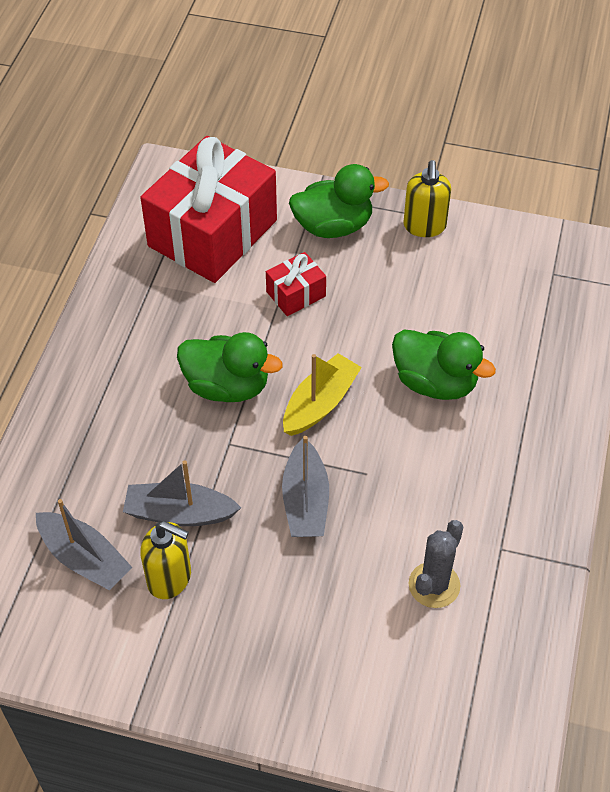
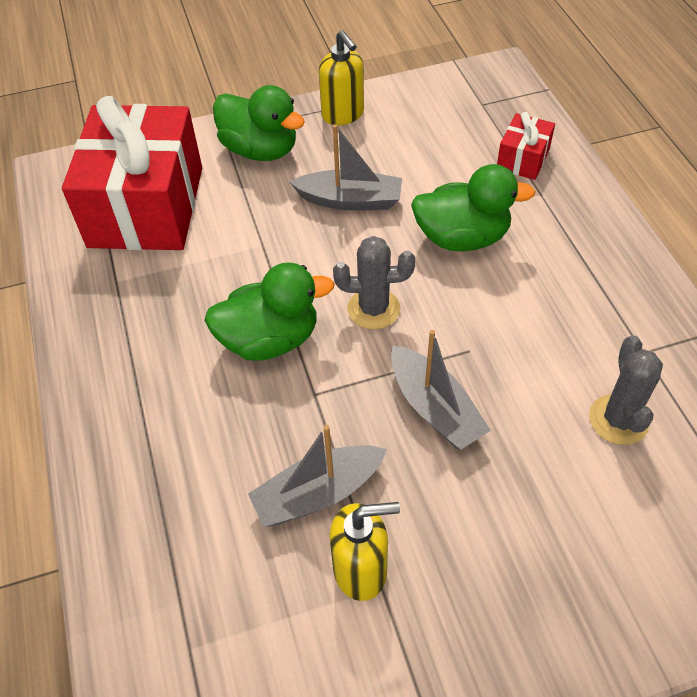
camera: 30 degrees left, 0 degrees up
grey boat [36,499,132,591] -> grey boat moved to [290,124,402,210]
red gift [266,252,326,316] -> red gift moved to [497,112,555,180]
yellow boat [283,353,362,436] -> grey cactus [333,236,415,330]
green duck [289,164,389,238] -> green duck turned 75 degrees clockwise [213,85,305,161]

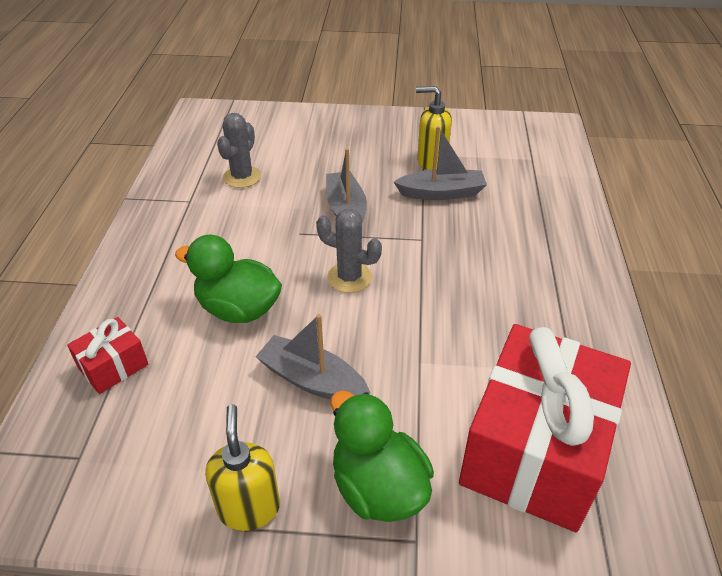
camera: 160 degrees left, 10 degrees down
green duck [204,262,335,361] -> none

